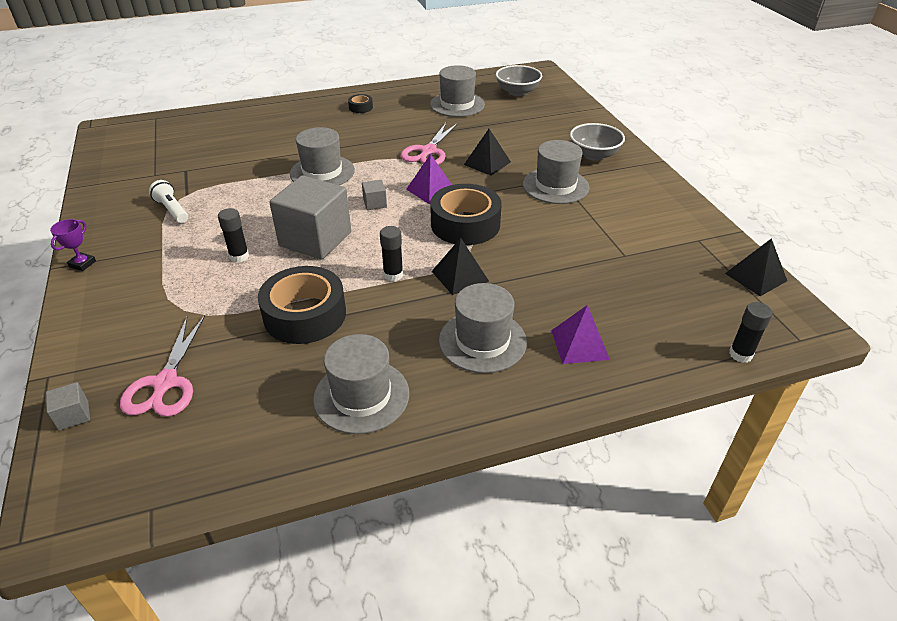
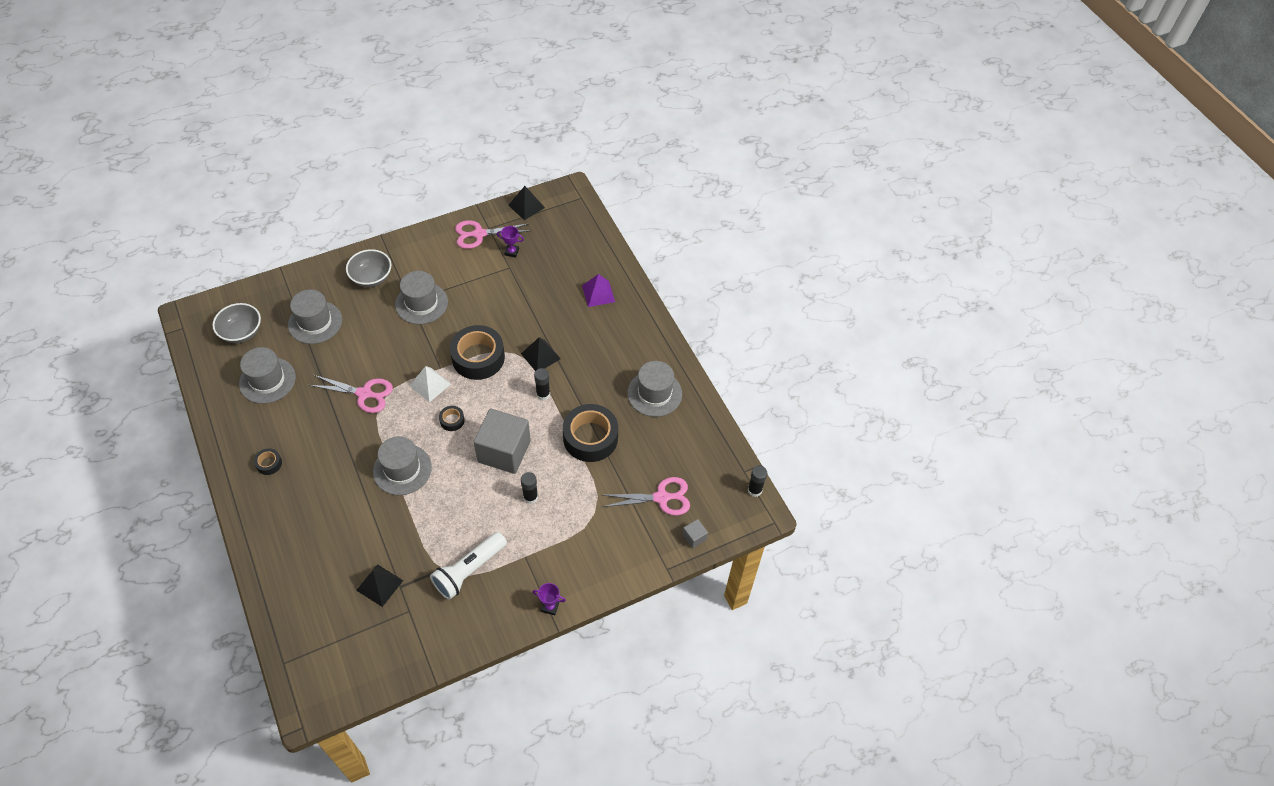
camera: 100 degrees left, 15 degrees up
white flashlight [149,180,188,223] -> white flashlight [430,532,507,600], size x1.61
grey cube [362,180,387,210] -> black tape [439,406,465,431]
purple pyramid [406,154,452,204] -> white pyramid [409,366,451,402]
grey hat [439,283,527,373] -> grey hat moved to [288,290,342,344]
black pyramid [464,129,511,176] -> black pyramid moved to [356,564,403,607]
black glue stick [729,302,772,363] -> black glue stick moved to [748,465,767,497]
none -> pink scissors [455,220,530,249]
none -> purple trophy [497,226,524,258]

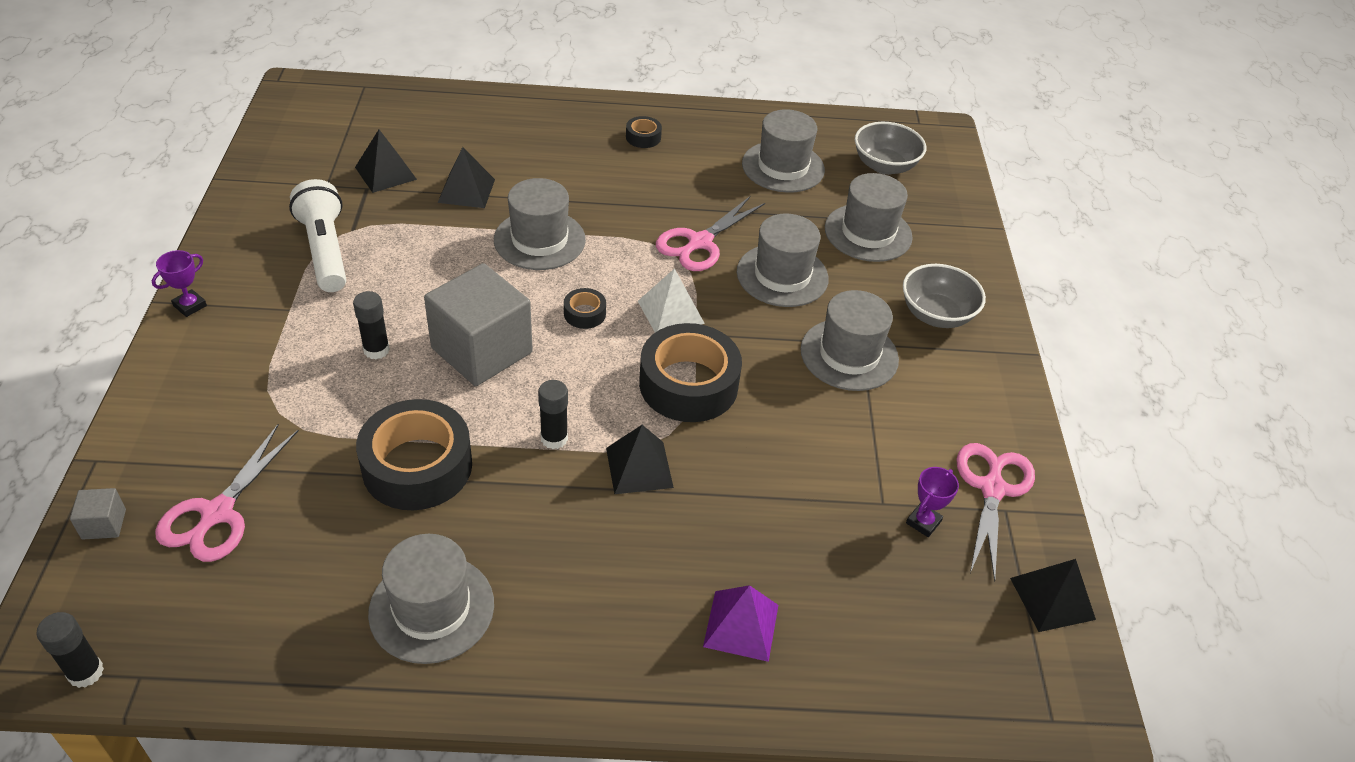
camera: 115 degrees right, 10 degrees down
none -> black pyramid [438,147,495,208]
none -> grey hat [737,214,829,307]

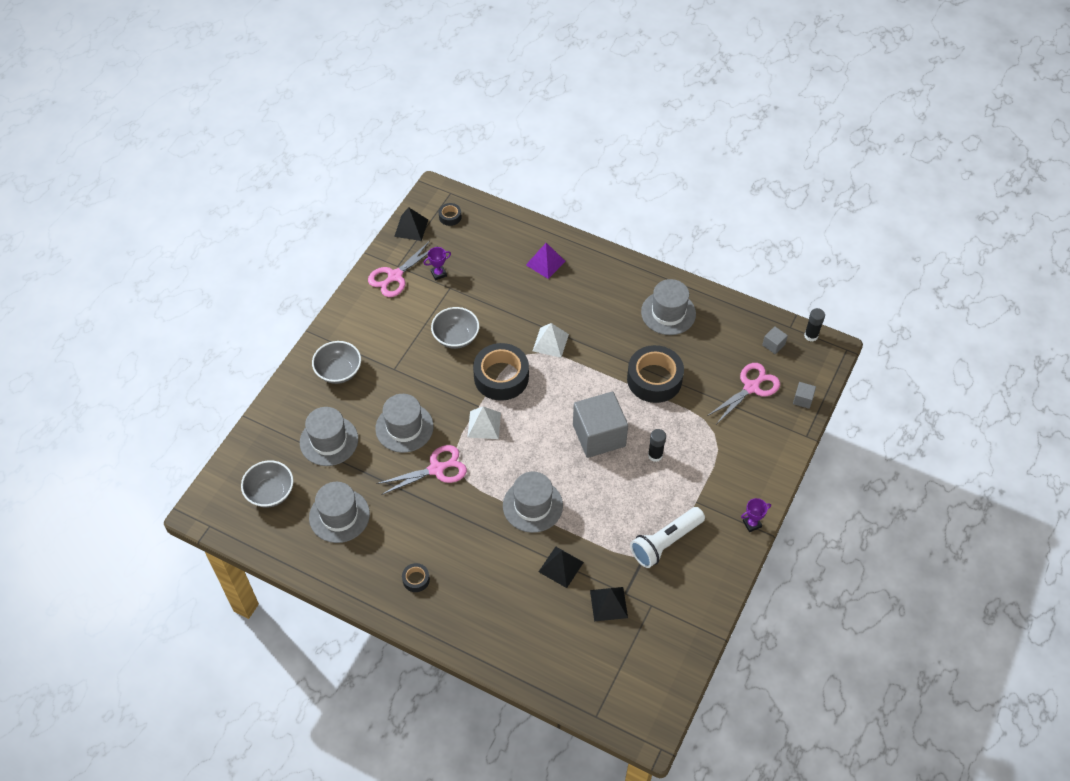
camera: 150 degrees left, 10 degrees up
white flashlight [289,179,346,292] -> white flashlight turned 45 degrees clockwise [630,507,705,568]
black glue stick [538,380,568,449] -> none
black tape [564,288,606,329] -> black tape moved to [439,203,462,226]
black pyramid [606,425,674,494] -> white pyramid [533,323,569,358]
grey hat [800,290,899,391] -> none
none -> grey bowl [431,307,479,349]
none -> grey cube [762,326,788,354]

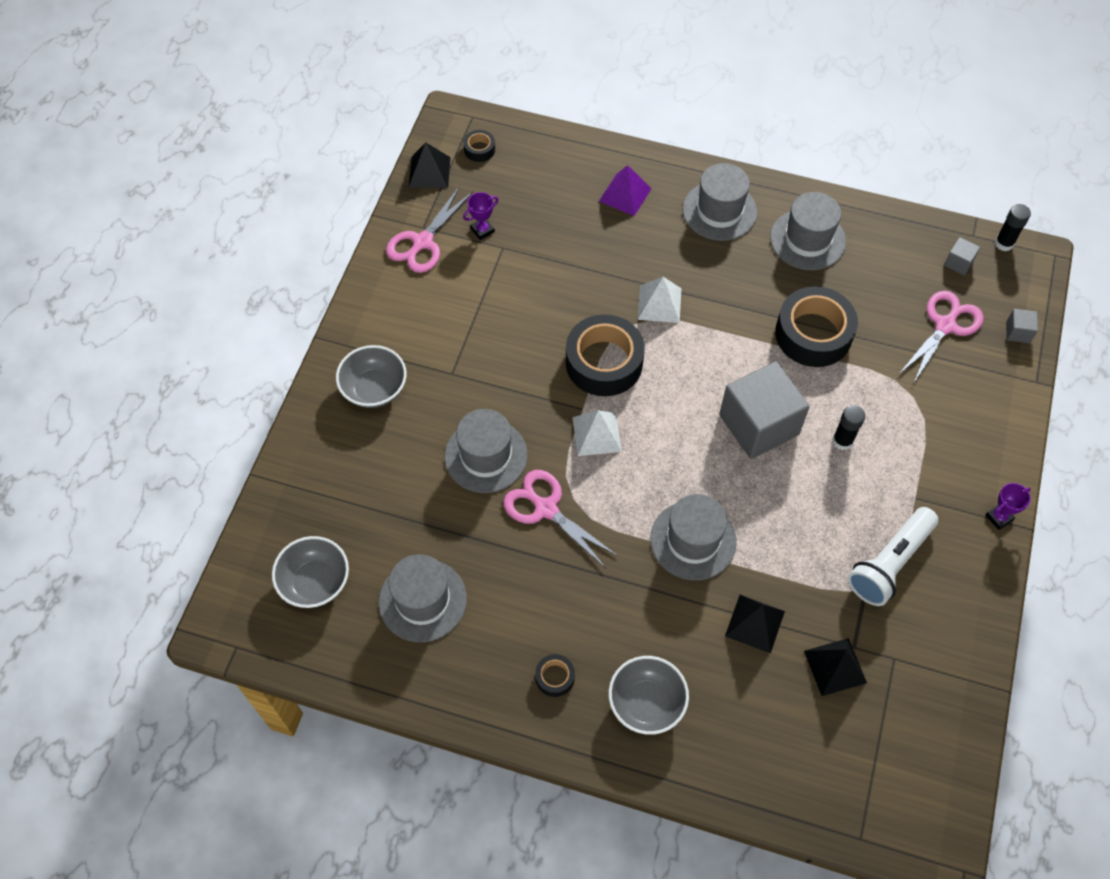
camera: 10 degrees left, 5 degrees up
grey hat [300,407,358,466] -> grey hat moved to [683,163,757,241]
pink scissors [377,445,467,495] -> pink scissors turned 105 degrees counterclockwise [503,470,618,568]
grey bowl [431,307,479,349] -> grey bowl moved to [608,656,689,735]

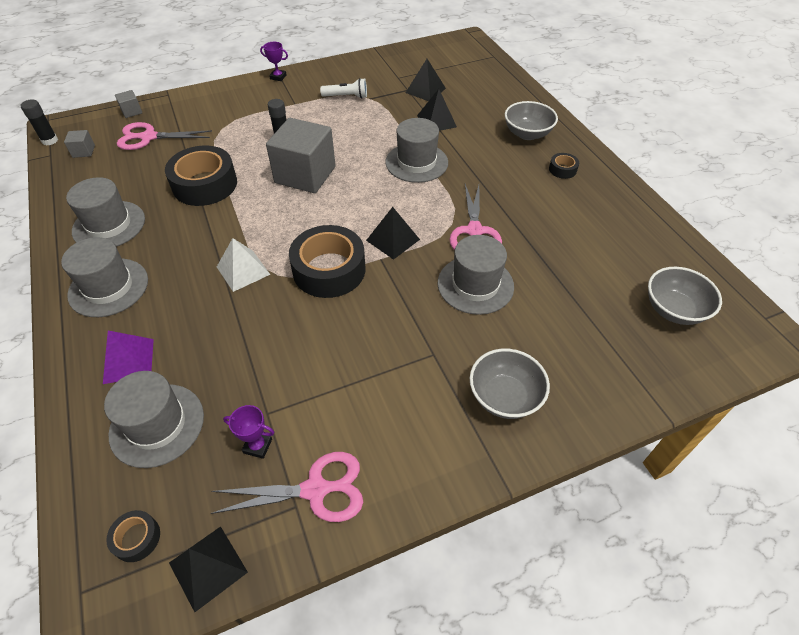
camera: 130 degrees left, 10 degrees down
grey hat [379,554,467,642] -> grey hat moved to [104,371,204,468]
white pyramid [572,410,622,456] -> black pyramid [366,207,420,260]
white flashlight [848,507,938,606] -> white flashlight [320,78,367,99], size x0.62

